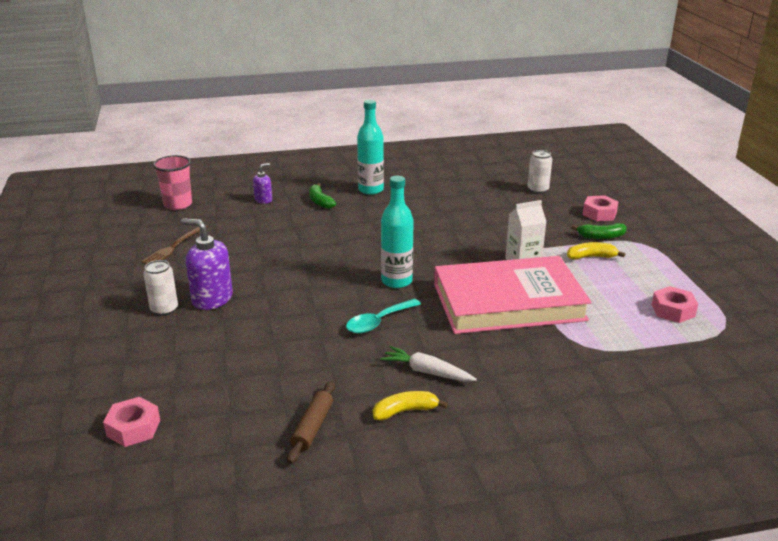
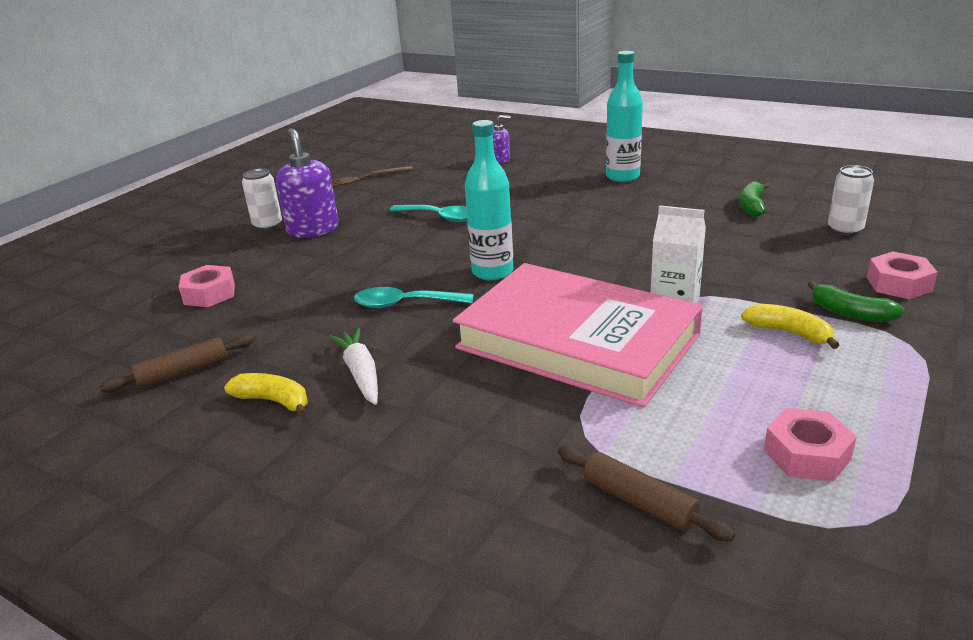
camera: 45 degrees right, 0 degrees up
pink nut [103,397,160,447] -> pink nut moved to [179,265,235,307]
pink cup [153,155,192,210] -> none
green banana [309,183,336,209] -> green banana moved to [739,181,769,217]
none -> turquoise spoon [389,205,468,222]
none -> brown rolling pin [558,446,735,541]

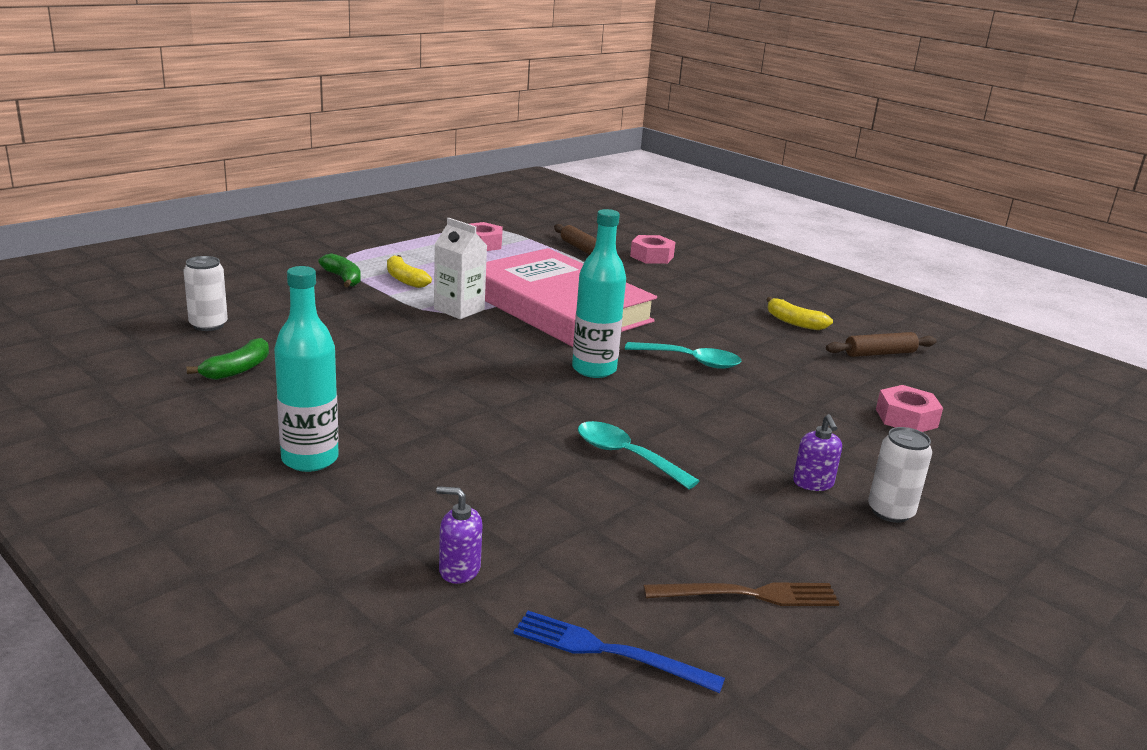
camera: 170 degrees left, 5 degrees down
purple soap dispenser [276,128,339,238] -> purple soap dispenser [793,414,842,491], size x0.54
white carrot [329,328,378,405] -> none
pink nut [866,252,938,299] -> pink nut moved to [630,235,675,264]
none -> blue fork [513,611,725,693]

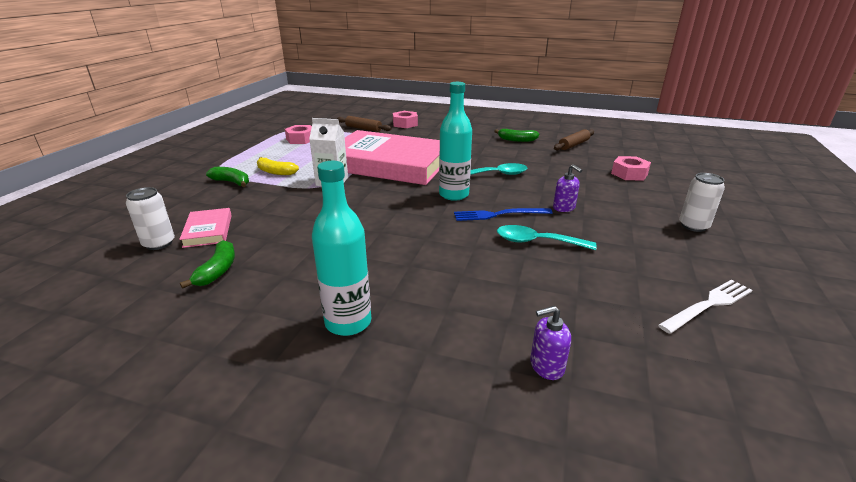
camera: 25 degrees left, 5 degrees up
blue fork [513,611,725,693] -> blue fork moved to [454,208,553,221]
brown fork [643,582,840,606] -> white fork [658,279,753,334]
yellow banana [766,297,833,330] -> green banana [494,129,539,142]
purple soap dispenser [793,414,842,491] -> purple soap dispenser moved to [553,164,582,212]
none -> pink book [179,208,232,248]

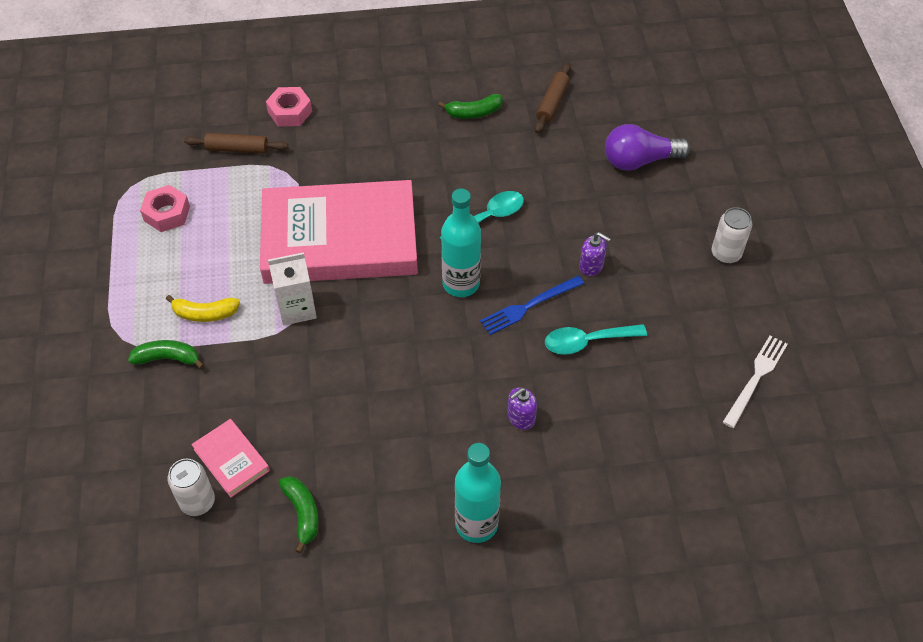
camera: 25 degrees left, 25 degrees up
purple soap dispenser [530,306,571,380] -> purple soap dispenser moved to [507,388,537,430]
pink nut [611,156,651,181] -> purple light bulb [605,124,690,171]

